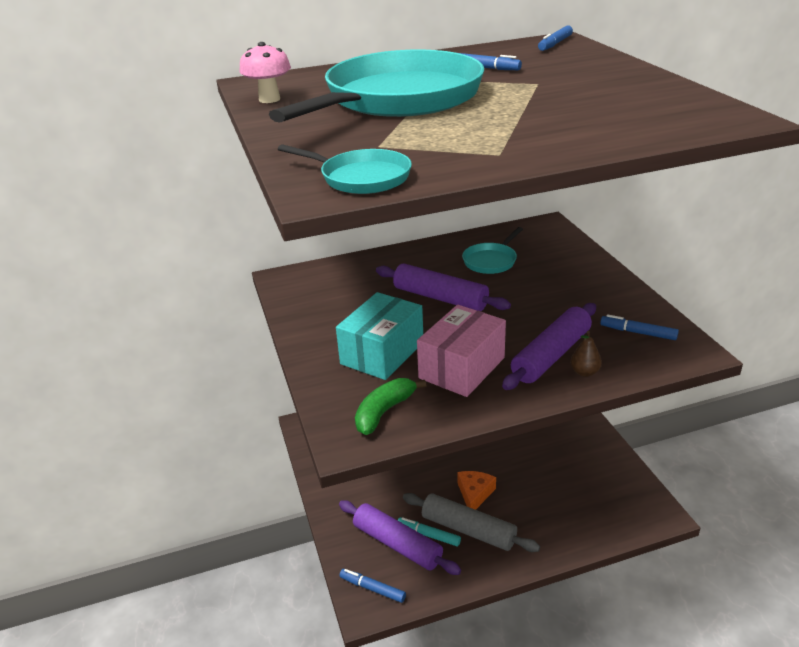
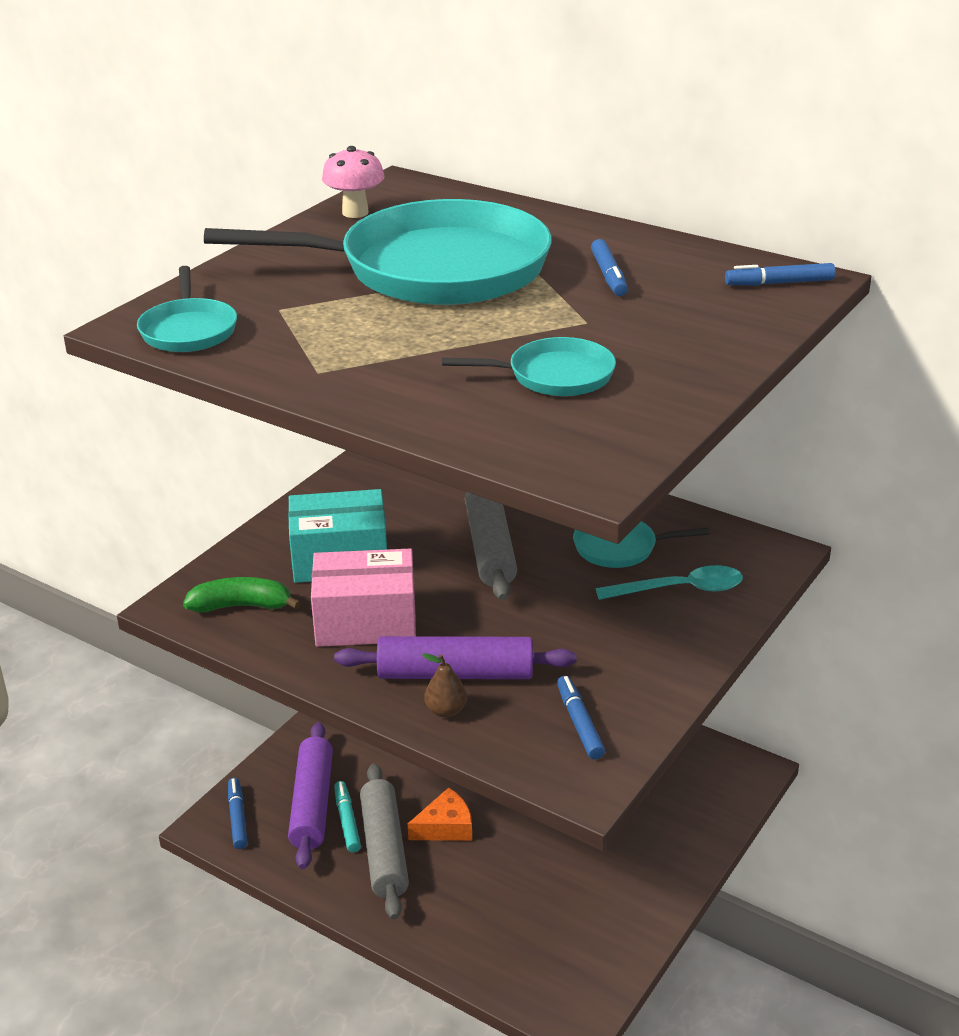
camera: 50 degrees right, 0 degrees up
purple rolling pin [376,263,511,311] -> grey rolling pin [465,492,517,600]
none -> turquoise pan [442,337,616,396]
none -> turquoise spoon [596,565,743,600]

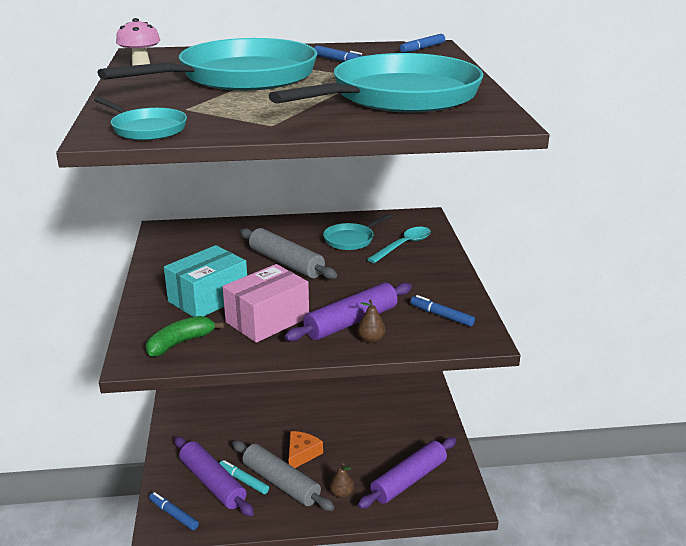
camera: 40 degrees left, 5 degrees down
turquoise pan [442,337,616,396] -> turquoise pan [268,53,483,113], size x2.26
none -> brown pear [330,463,354,498]
none -> purple rolling pin [358,437,456,509]

